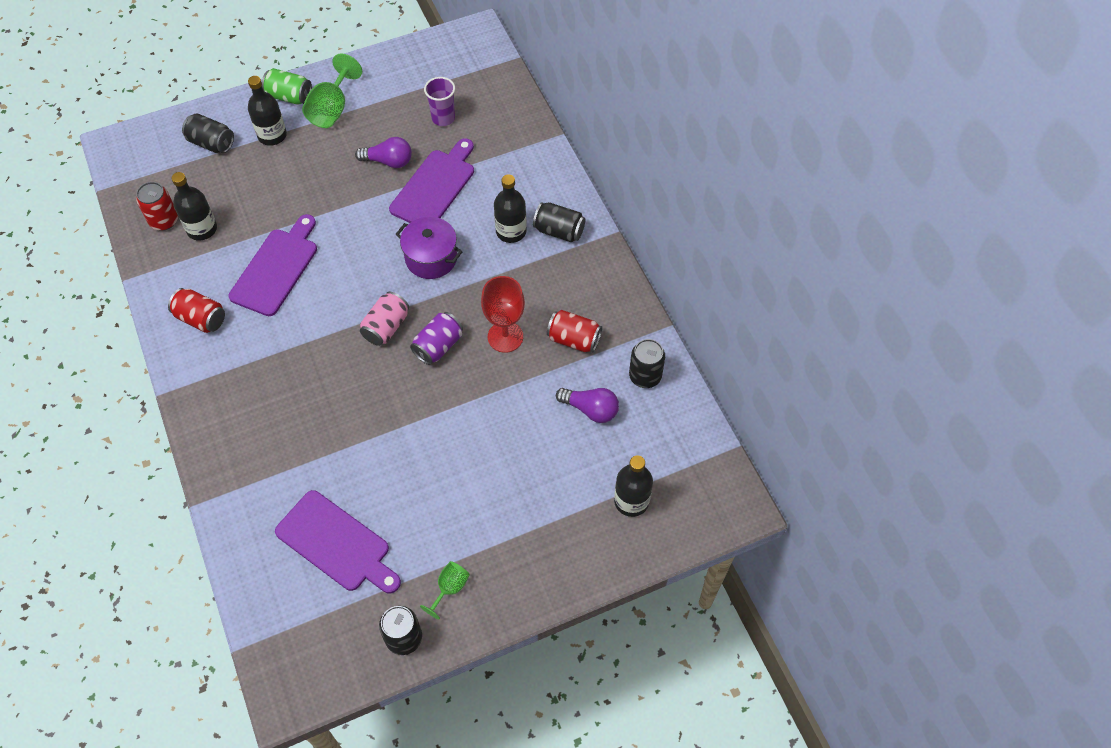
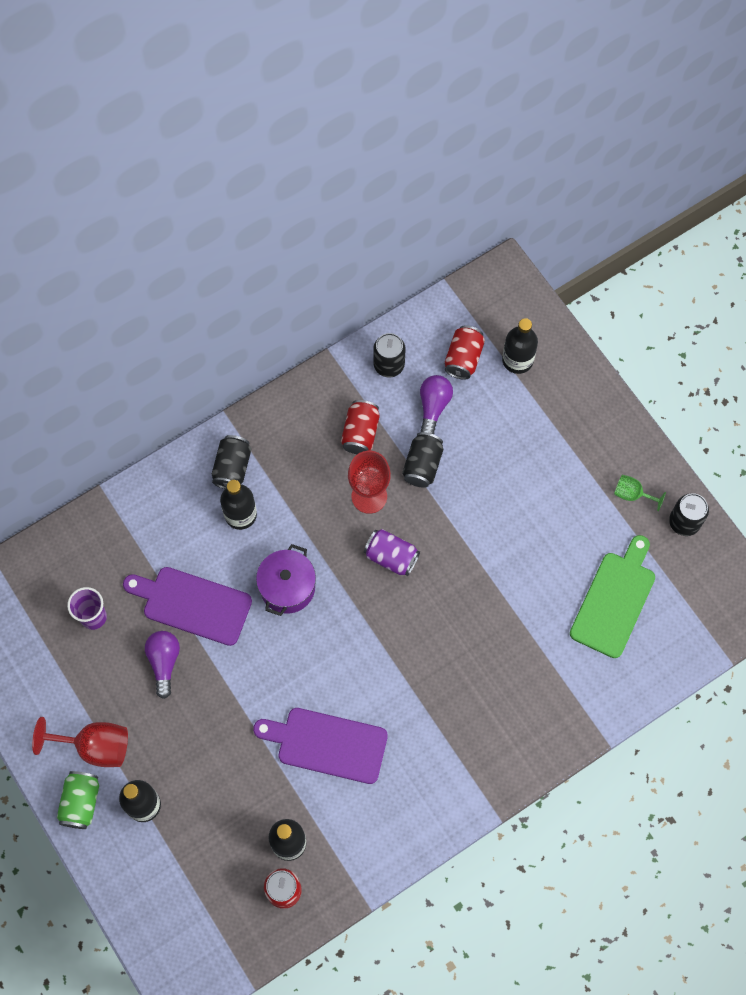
camera: 100 degrees left, 10 degrees up
red can [168,288,225,333] -> red can moved to [445,325,485,380]
black can [182,113,234,153] -> black can moved to [402,432,443,488]
purple cutting board [275,490,401,593] -> green cutting board [570,535,655,658]
green goblet [302,54,362,128] -> red goblet [32,717,128,767]
pink can [360,292,409,346] -> none

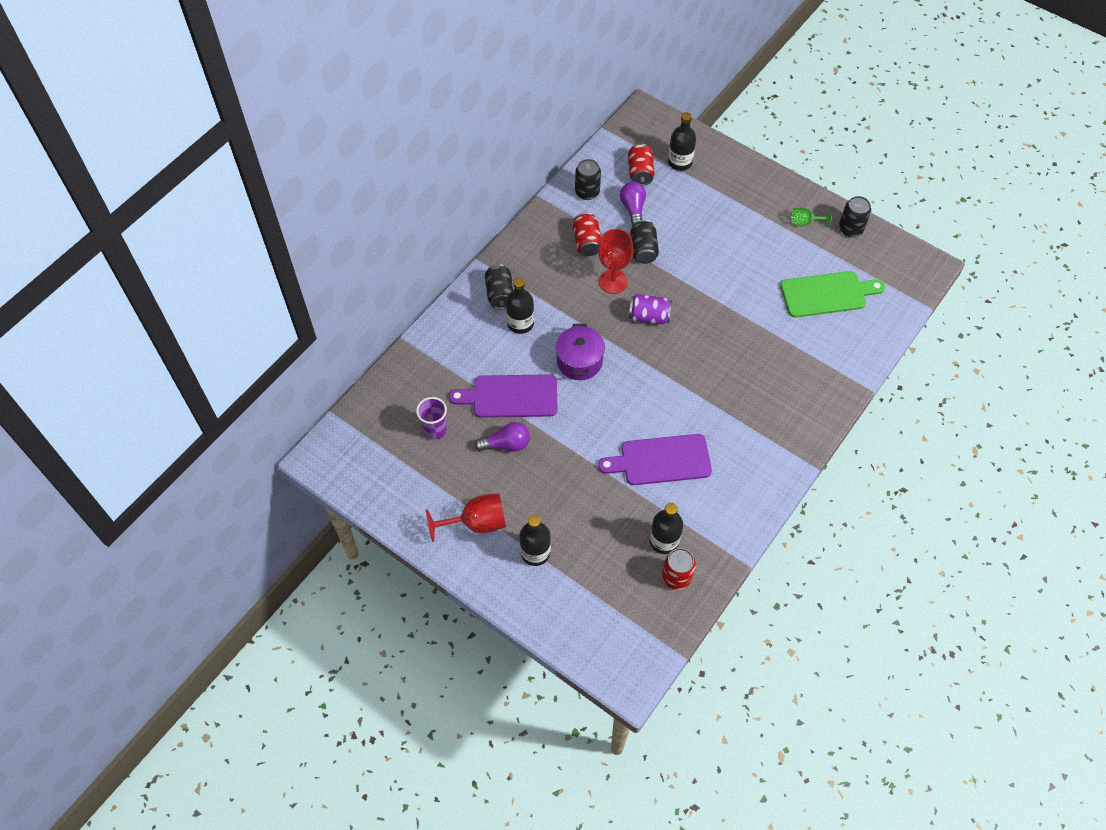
camera: 20 degrees left, 10 degrees down
green can [57,771,99,829] -> none
purple light bulb [145,631,180,699] -> purple light bulb turned 105 degrees clockwise [474,422,530,451]
green cutting board [570,535,655,658] -> green cutting board turned 75 degrees clockwise [780,271,885,318]

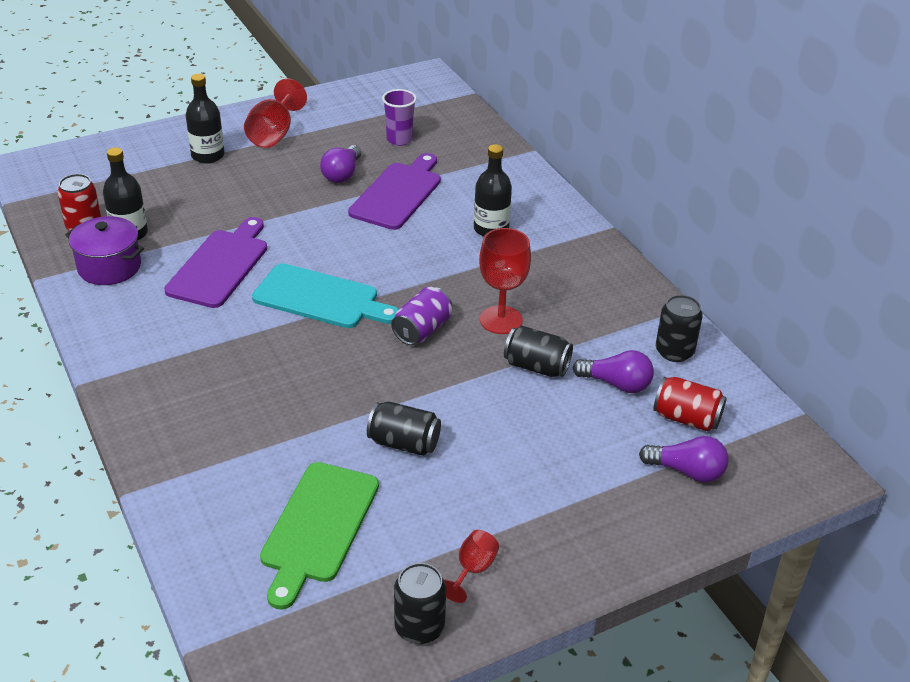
camera: 115 degrees right, 20 degrees down
black can [485,264,513,309] -> black can moved to [367,401,441,456]
purple pot [556,324,605,380] -> purple pot moved to [65,216,144,285]
red can [573,212,601,256] -> none
black bottle [668,112,696,171] -> purple light bulb [639,436,728,482]
green goblet [791,207,832,227] -> red goblet [444,530,499,603]
none -> turquoise cutting board [252,263,399,328]

